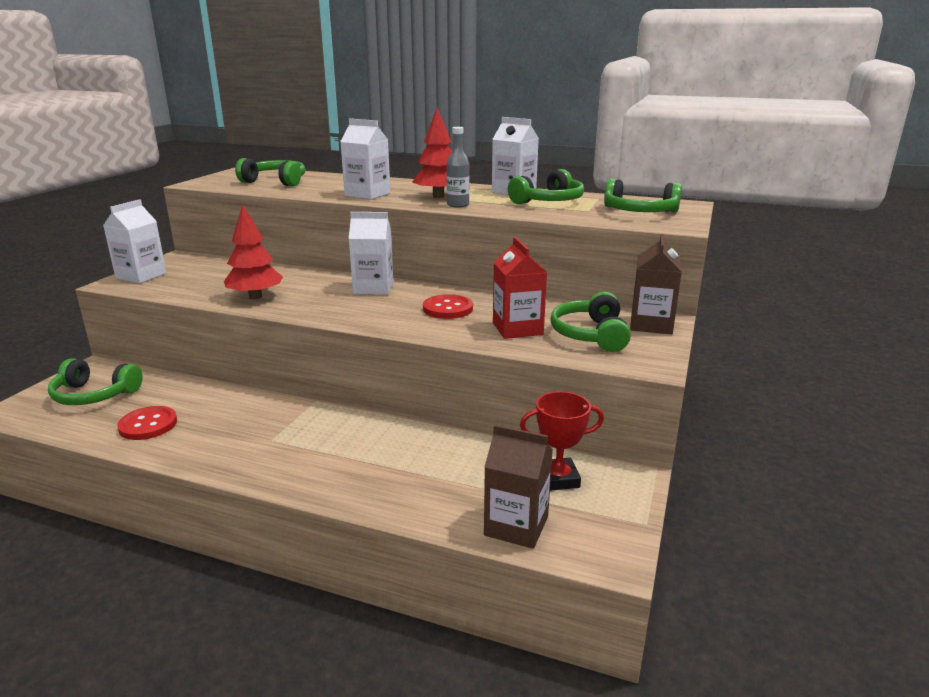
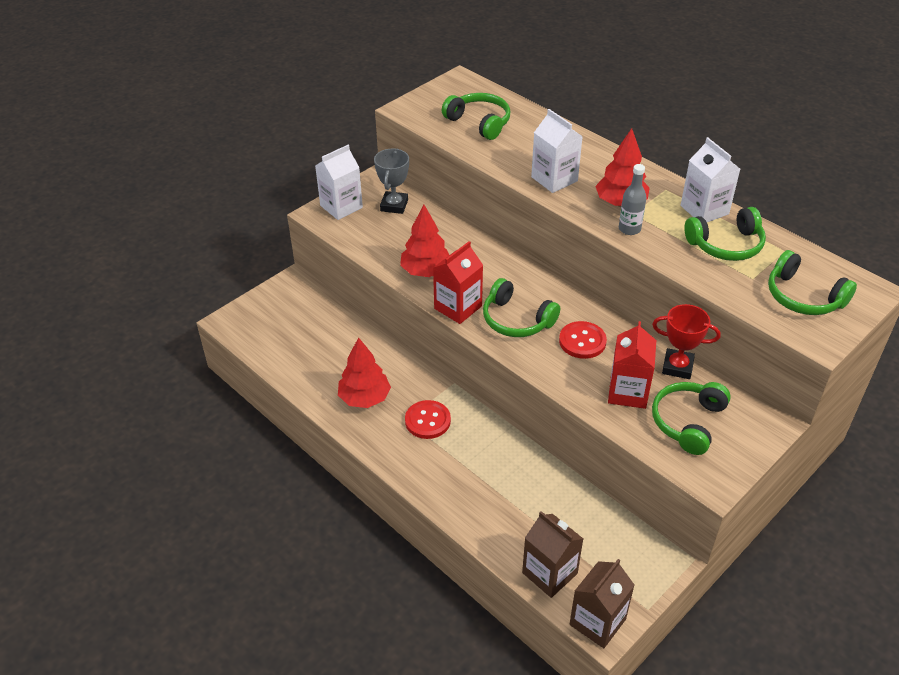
camera: 25 degrees right, 20 degrees up
green headphones [48,358,143,405] -> green headphones moved to [483,278,560,337]
red button [117,406,177,440] -> red button moved to [405,400,451,439]
white carton [348,212,394,295] -> none
red trophy [520,391,604,491] -> red trophy moved to [652,304,721,379]
brown carton [630,234,682,334] -> brown carton moved to [569,559,634,648]
none -> red tree [338,337,391,408]
none -> grey trophy [374,149,409,214]
none -> red carton [433,241,483,324]

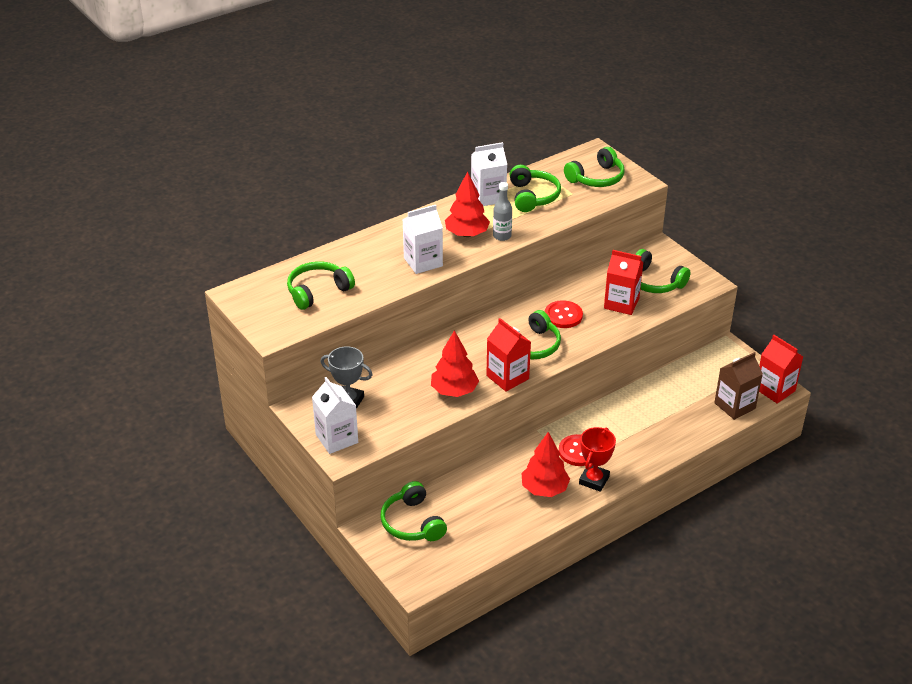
camera: 80 degrees left, 5 degrees down
brown carton [569,559,634,648] -> red carton [759,335,804,404]
red trophy [652,304,721,379] -> red trophy moved to [579,427,616,492]
none -> green headphones [381,481,447,541]

